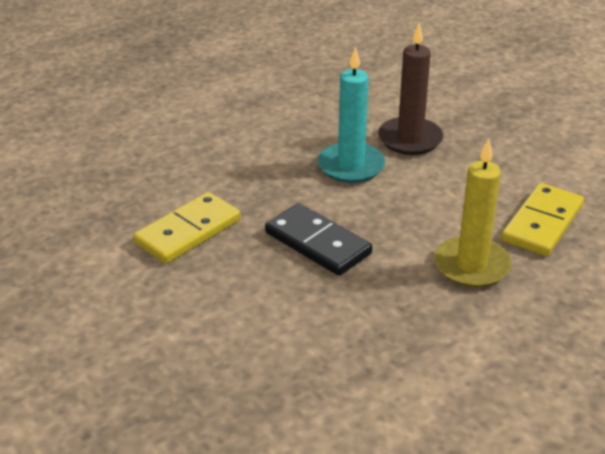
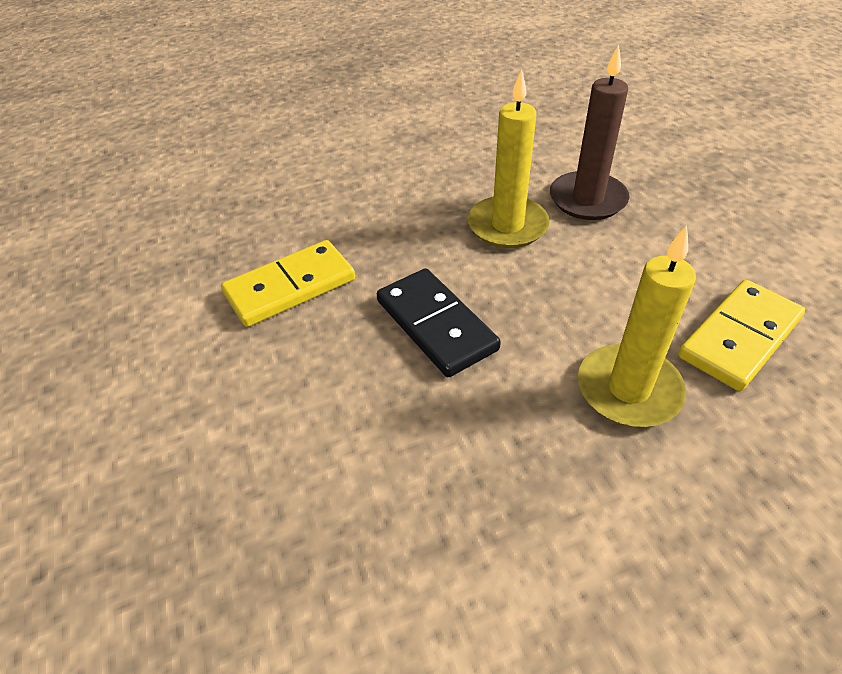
camera: 15 degrees right, 10 degrees up
turquoise candle [318,47,385,183] -> yellow candle [468,69,550,248]

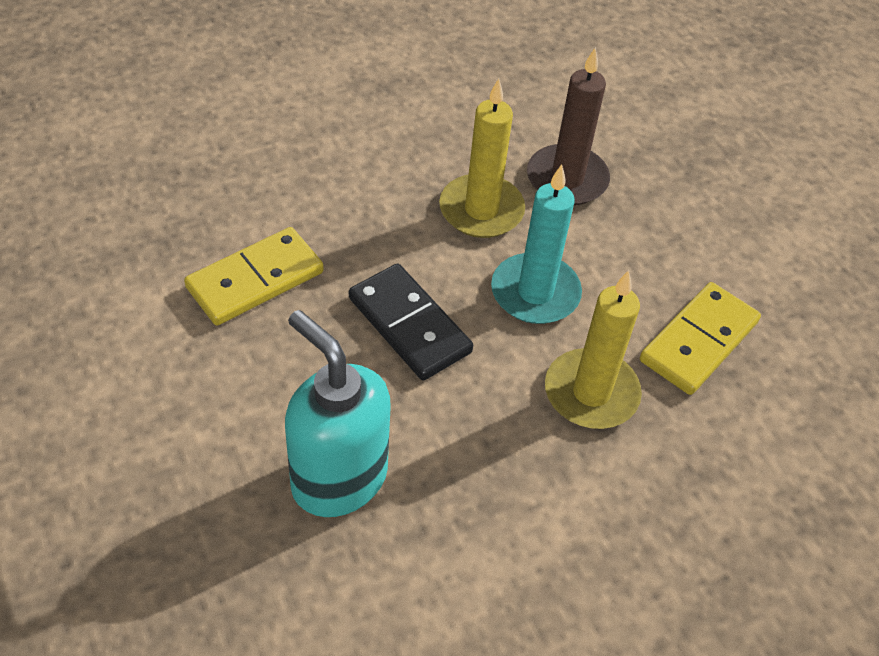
camera: 10 degrees left, 5 degrees up
none -> turquoise soap dispenser [285,310,391,517]
none -> turquoise candle [491,164,582,324]

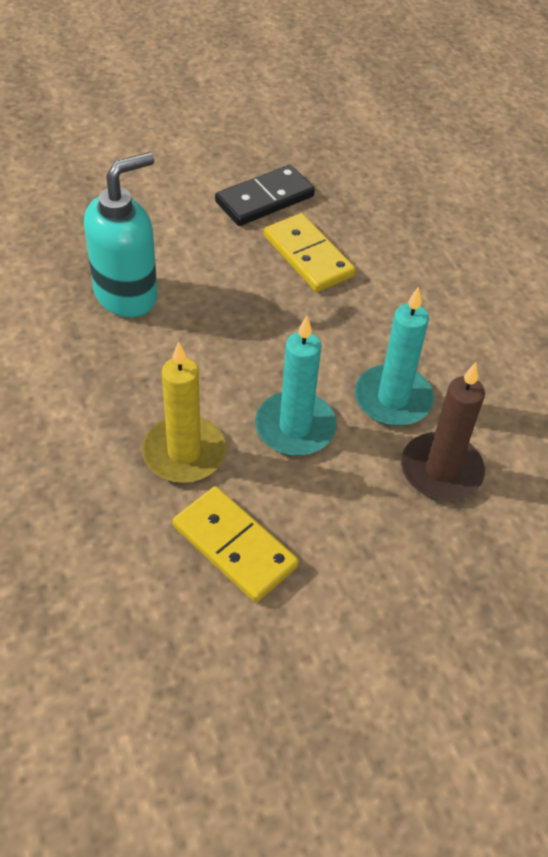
camera: 95 degrees right, 0 degrees up
black domino [349,264,473,381] -> black domino moved to [215,165,315,226]
yellow candle [439,79,525,238] -> turquoise candle [355,286,434,426]

